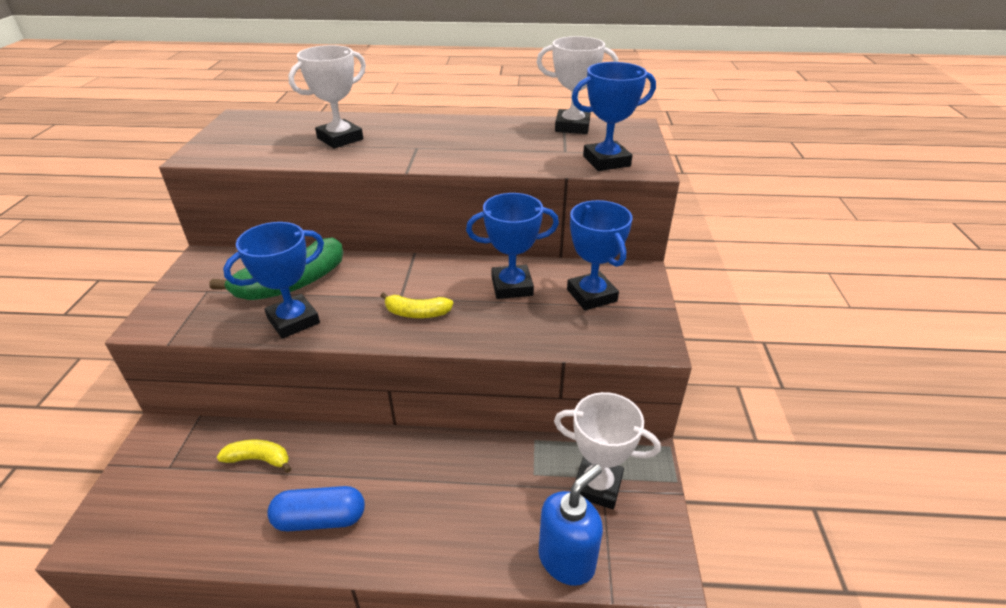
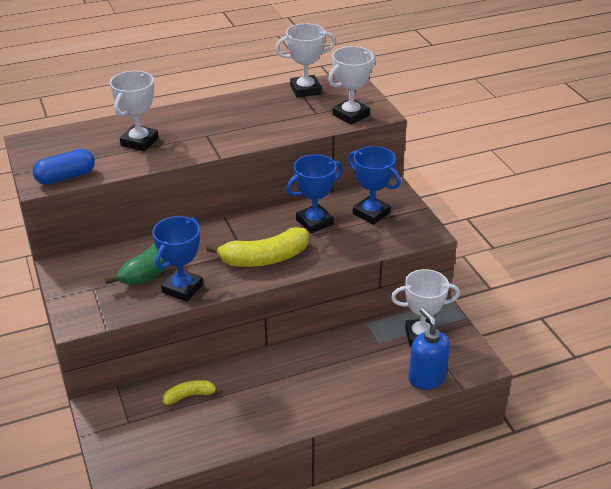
camera: 25 degrees left, 0 degrees up
blue capsule [267,486,365,531] -> blue capsule moved to [32,149,95,185]
yellow banana [381,292,453,318] -> yellow banana [206,227,309,267], size x1.86
blue soap dispenser [538,464,603,586] -> blue soap dispenser turned 45 degrees counterclockwise [408,308,450,390]
blue trophy [572,62,656,171] -> white trophy [328,46,376,125]

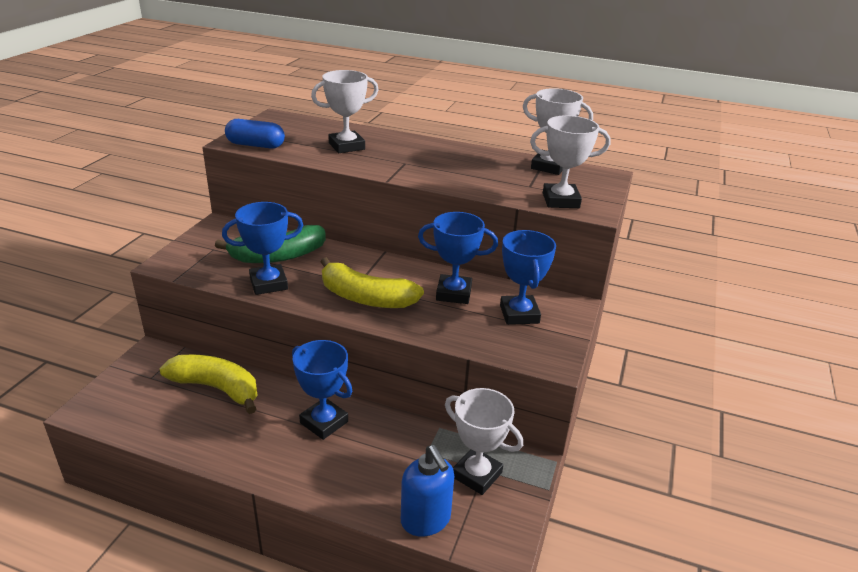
camera: 40 degrees right, 5 degrees down
yellow banana [163,380,222,405] -> yellow banana [160,355,258,414], size x1.86
blue soap dispenser [408,308,450,390] -> blue soap dispenser turned 135 degrees clockwise [401,445,454,537]
none -> blue trophy [292,340,352,440]

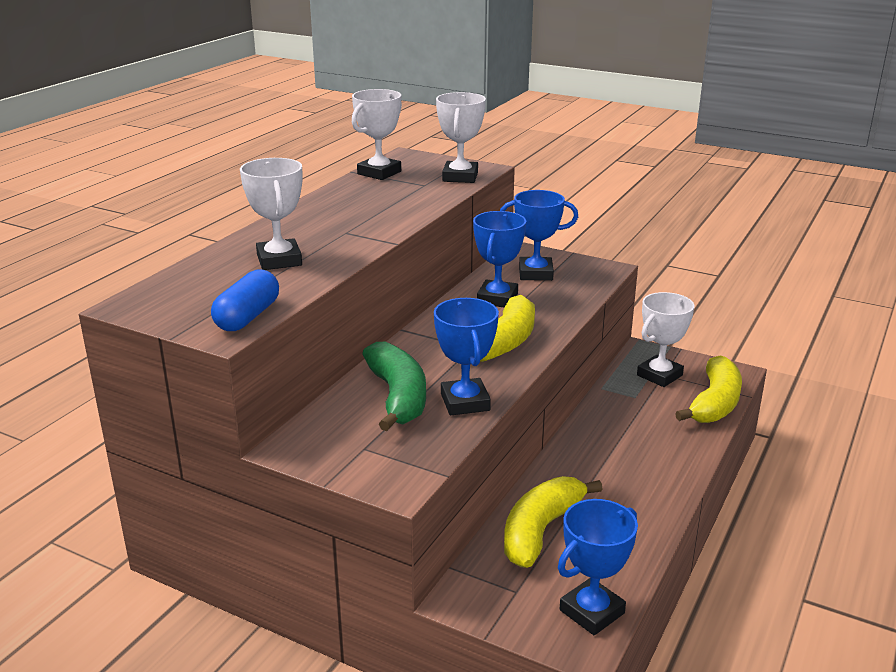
camera: 80 degrees left, 5 degrees down
blue trophy [292,340,352,440] -> blue trophy moved to [558,499,638,635]
blue soap dispenser [401,445,454,537] -> yellow banana [675,355,742,423]

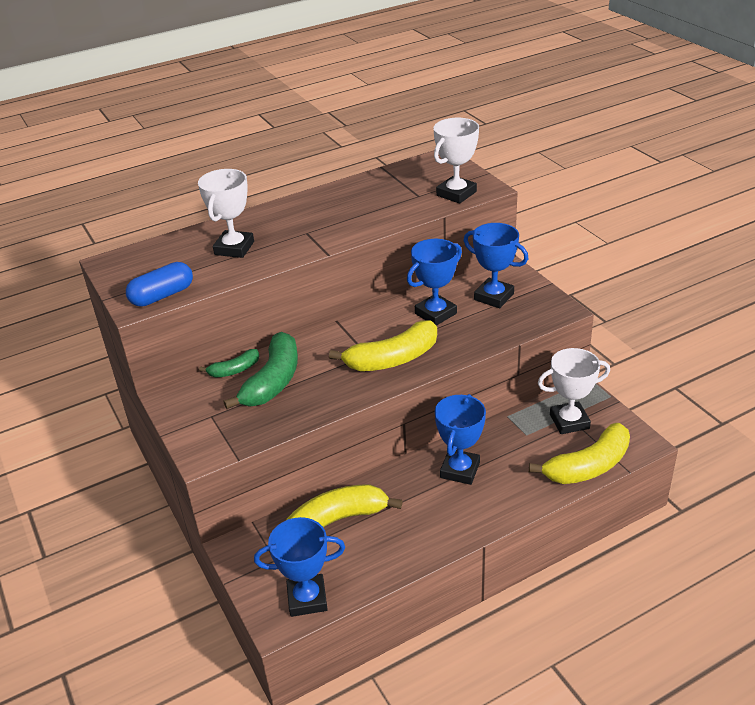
camera: 35 degrees right, 10 degrees up
white trophy [352,89,402,180] -> none
blue trophy [434,298,499,415] -> blue trophy moved to [435,394,486,485]
none -> green banana [199,349,259,378]

